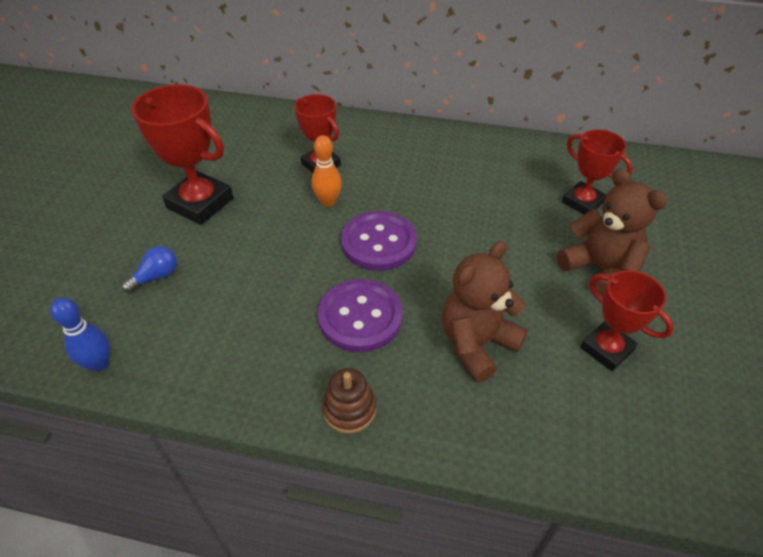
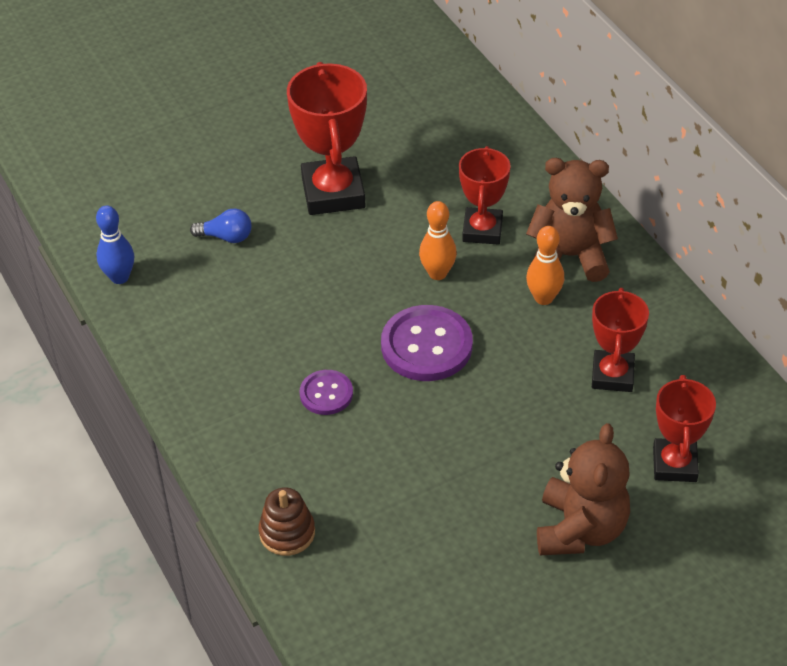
camera: 50 degrees right, 0 degrees up
purple button [318,279,403,352] -> purple button [300,370,353,415], size x0.57
brown stacking toy [322,368,376,434] -> brown stacking toy moved to [258,487,315,556]
brown teddy bear [442,241,528,382] -> brown teddy bear moved to [526,158,618,282]
red trophy [580,270,673,371] -> red trophy moved to [592,288,649,392]
none -> orange bowling pin [526,226,564,305]

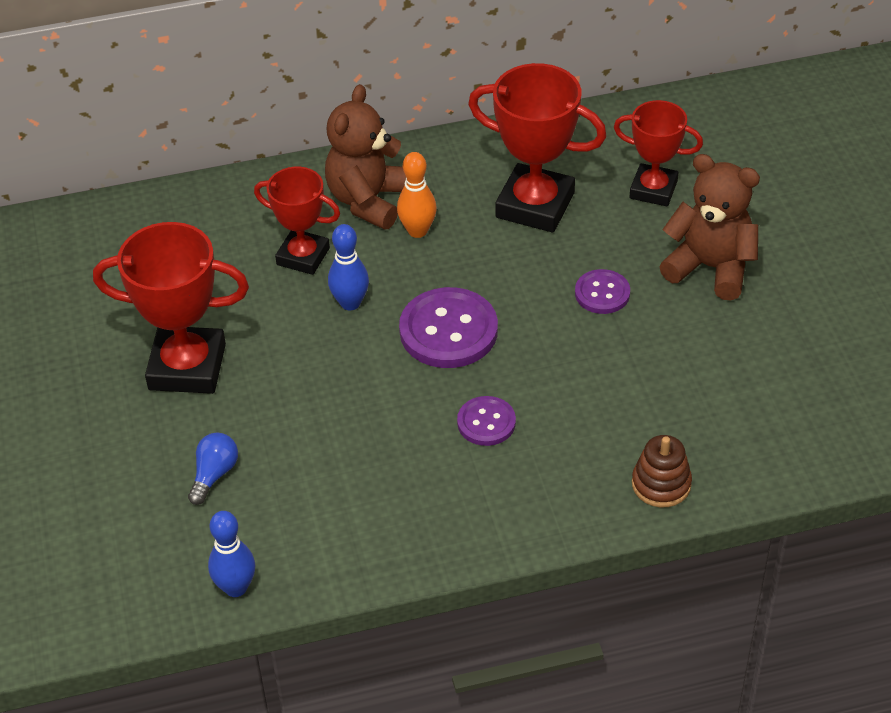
camera: 75 degrees left, 0 degrees up
orange bowling pin [419,201,457,280] -> blue bowling pin [328,224,369,310]
red trophy [592,288,649,392] -> red trophy [468,63,607,233], size x1.56
none -> purple button [575,269,630,314]

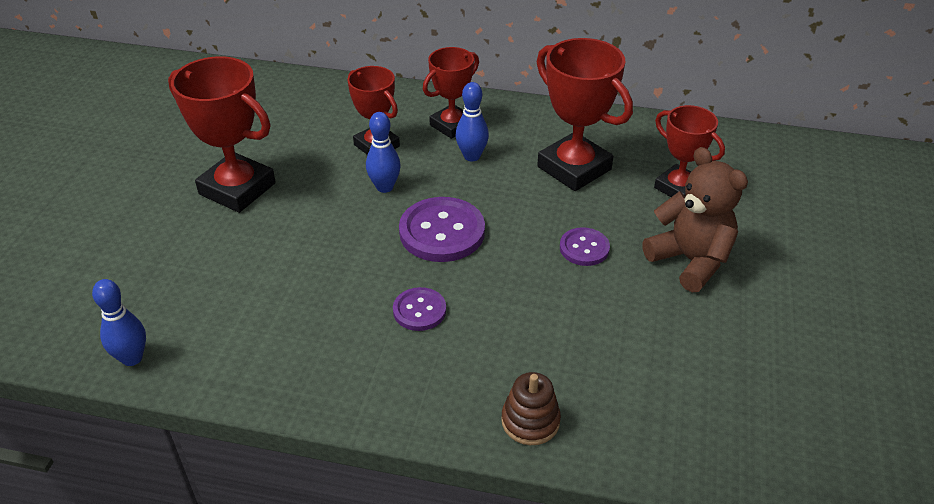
camera: 25 degrees right, 5 degrees down
blue light bulb [188,432,238,505] -> none
brown teddy bear [325,84,406,230] -> red trophy [423,47,479,139]
orange bowling pin [397,152,437,238] -> blue bowling pin [455,82,489,161]

